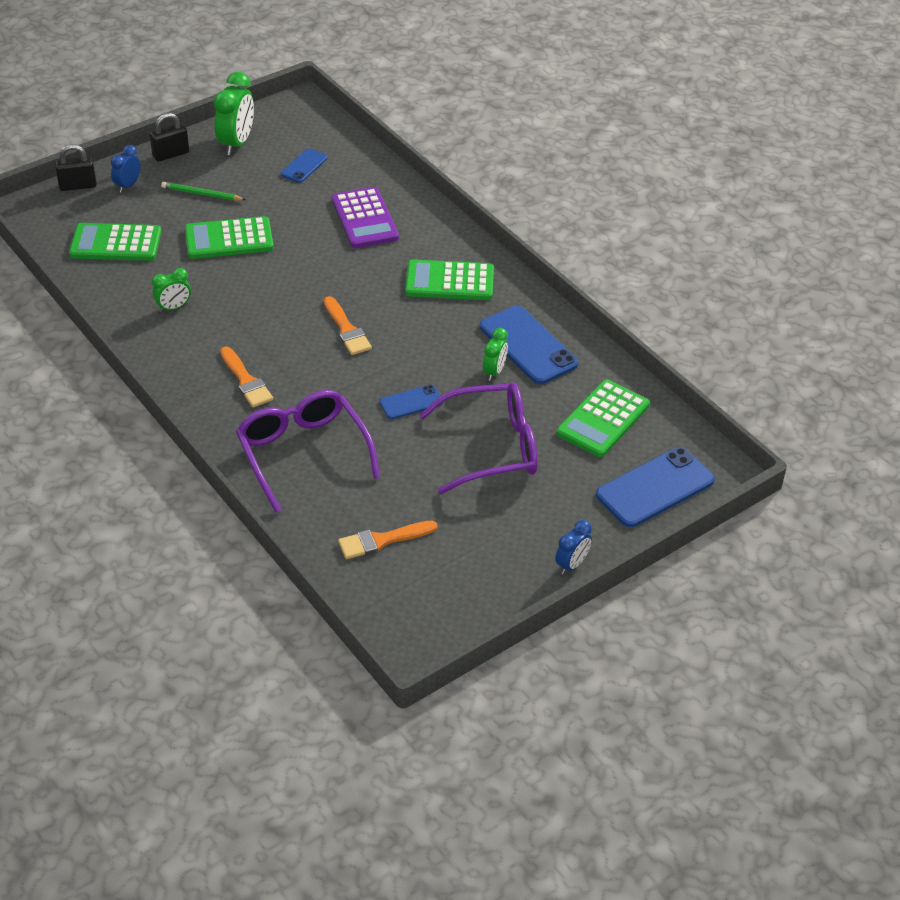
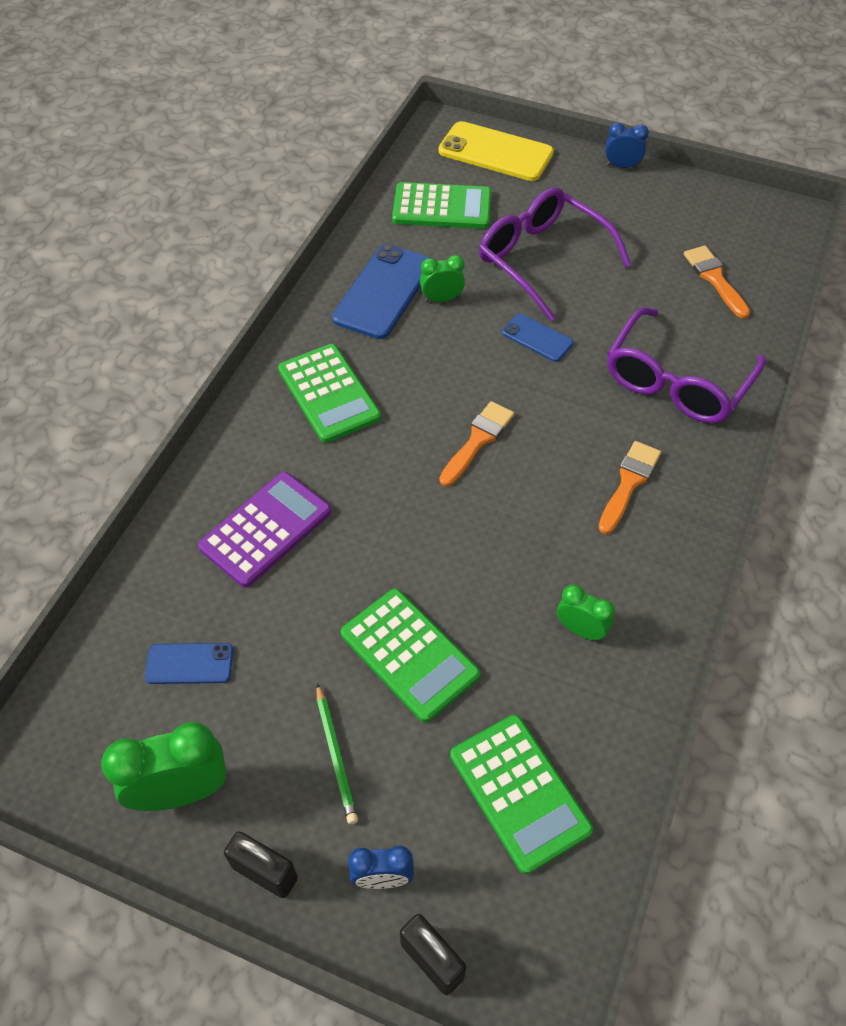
camera: 120 degrees left, 10 degrees up
orange brush [338,520,437,559] -> orange brush turned 150 degrees counterclockwise [684,246,750,319]
blue phone [596,447,715,527] -> yellow phone [438,121,554,181]

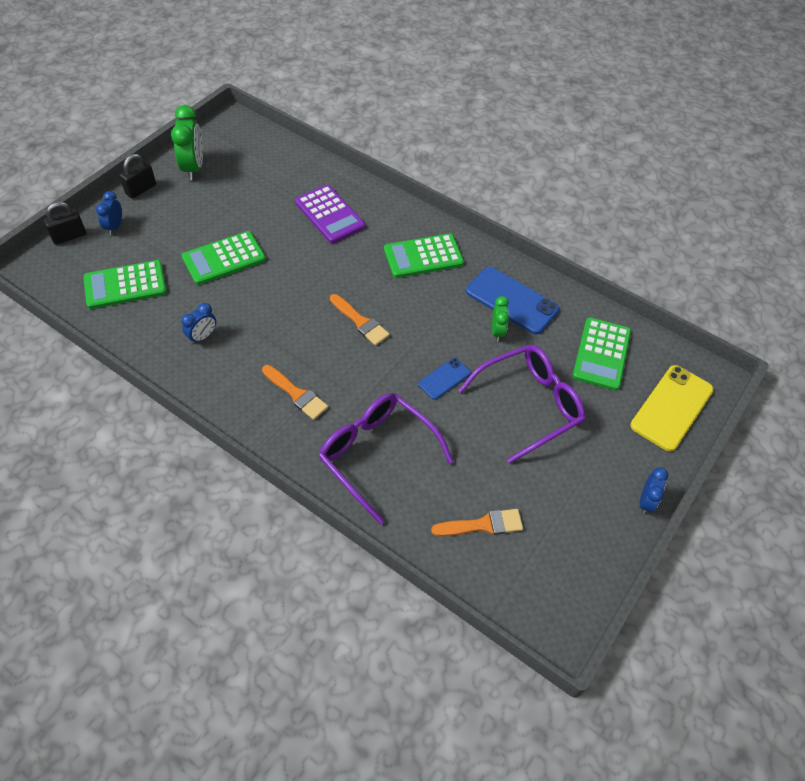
camera: 100 degrees right, 0 degrees up
blue phone [145,643,233,684] -> none
green pencil [316,683,358,824] -> none
green clock [557,584,615,641] -> blue clock [181,303,216,344]

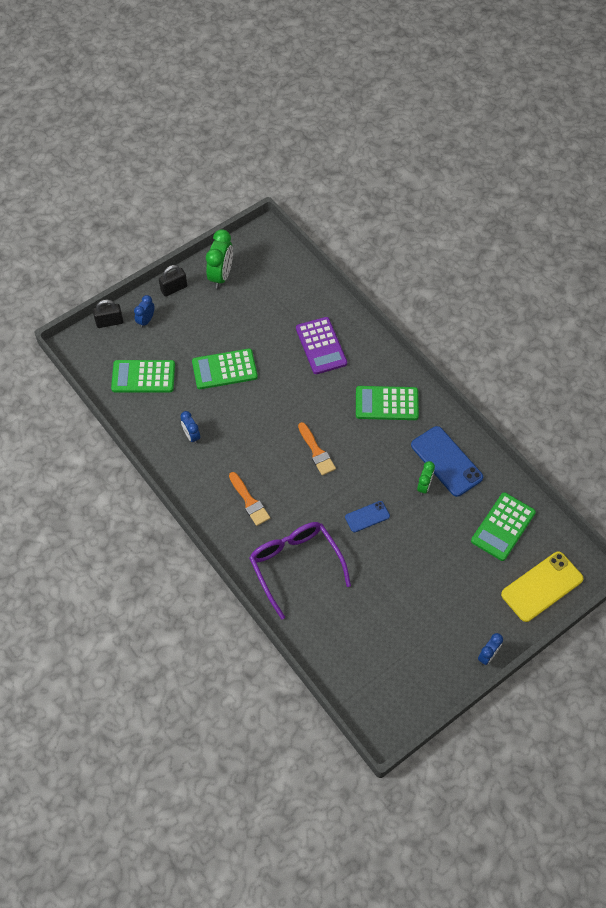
camera: 20 degrees right, 5 degrees up
blue clock [181,303,216,344] -> blue clock turned 90 degrees clockwise [181,411,200,444]
orange brush [431,509,523,536] -> none
purple glasses [458,345,585,463] -> none

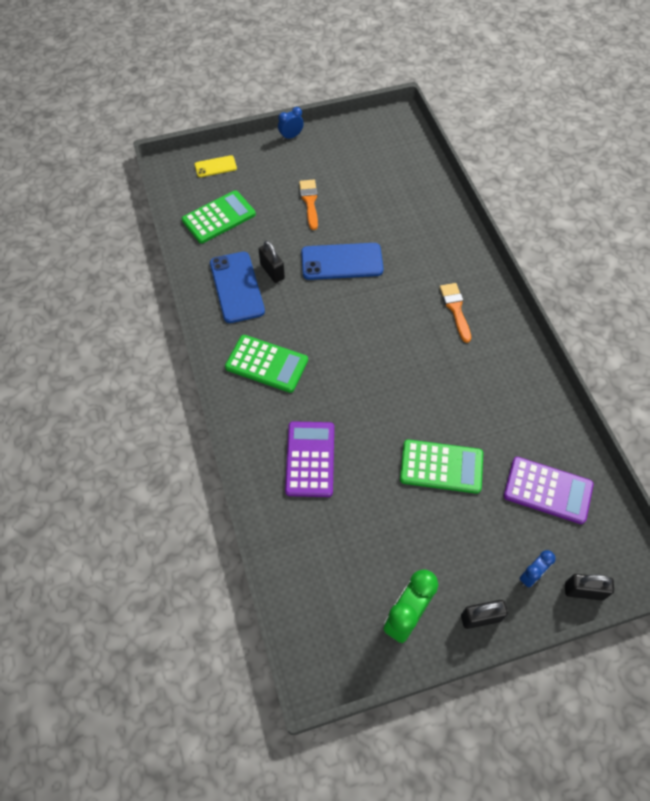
camera: 160 degrees left, 0 degrees up
green calculator [111,360,175,392] -> purple calculator [504,457,594,524]
blue clock [181,411,200,444] -> none
purple glasses [249,522,351,620] -> none
orange brush [298,422,336,475] -> orange brush moved to [299,180,318,230]
blue phone [345,501,390,532] -> blue phone [301,243,384,280], size x1.84
green clock [417,461,435,496] -> black padlock [258,240,285,283]
yellow phone [501,552,584,622] -> yellow phone [195,155,237,177], size x0.54

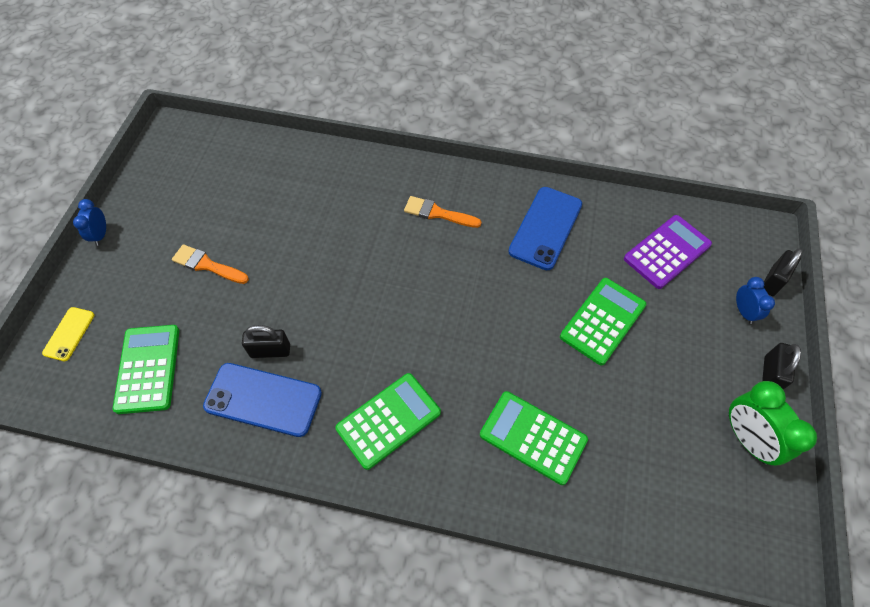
camera: 60 degrees left, 0 degrees up
purple calculator [285,421,334,497] -> green calculator [480,391,588,485]
blue phone [301,243,384,280] -> blue phone moved to [508,187,582,270]

